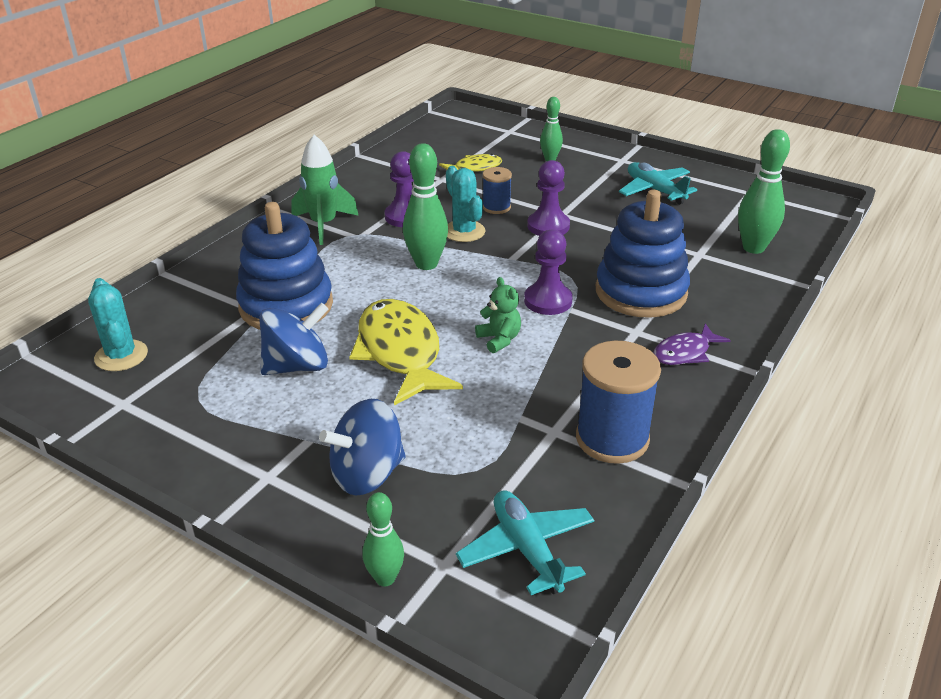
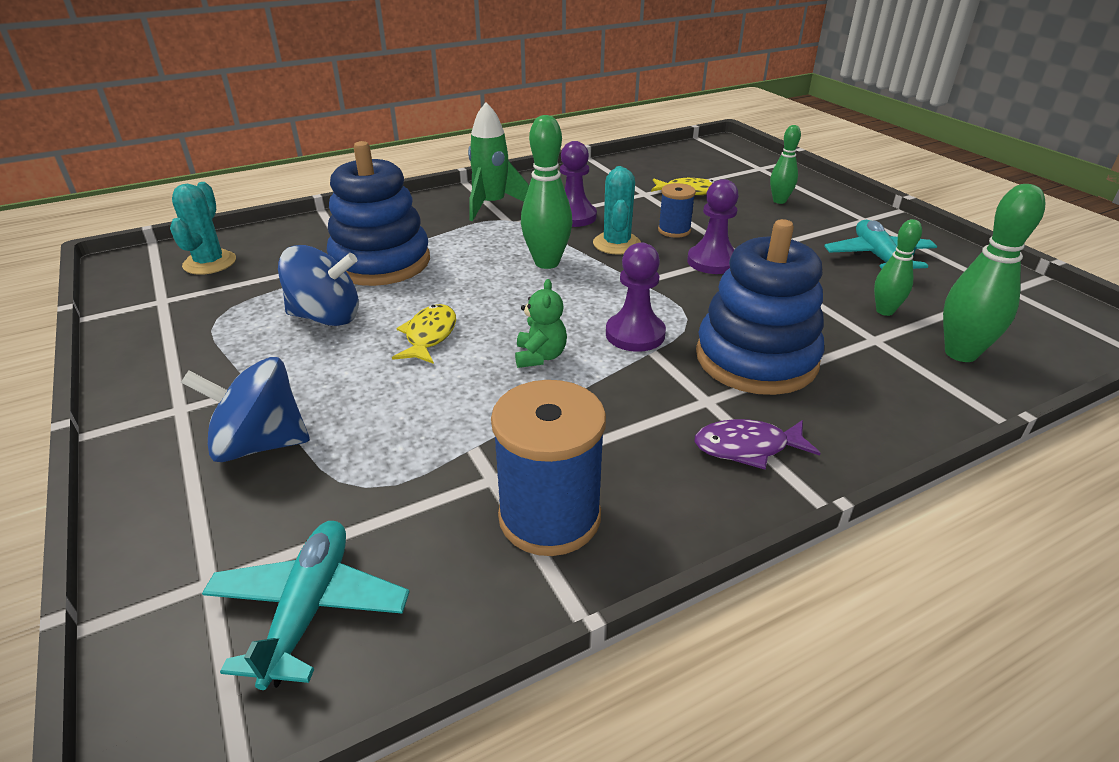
camera: 30 degrees right, 0 degrees up
yellow fish [349,299,463,406] -> yellow fish [392,304,456,364], size x0.53
green bowling pin [362,492,404,586] -> green bowling pin moved to [874,219,922,316]

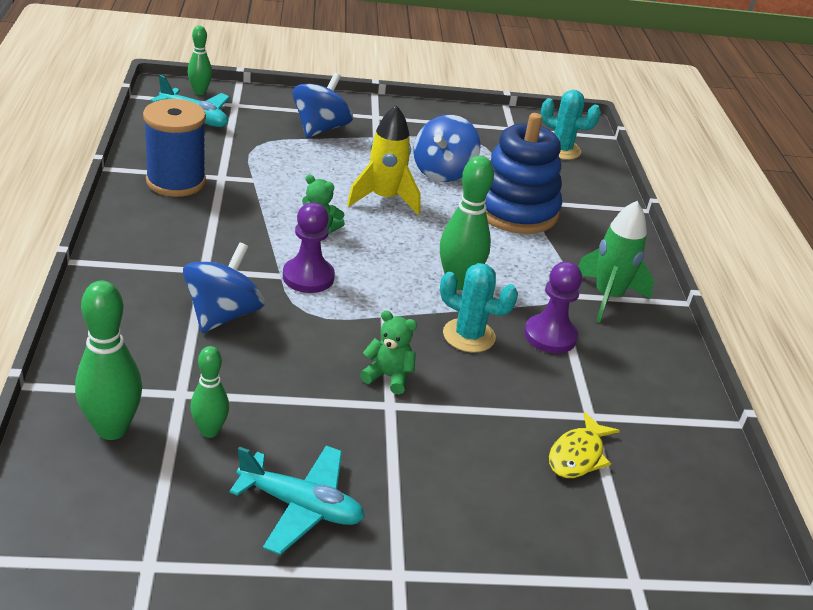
camera: 110 degrees right, 0 degrees up
yellow fish [392,304,456,364] -> yellow rocket [347,105,421,215]
blue spool [658,183,696,238] -> none
purple pawn [687,179,739,274] -> green teddy bear [360,311,417,394]
purple fish [695,419,821,470] -> none
blue stacking toy [696,219,824,395] -> blue spinning top [183,242,265,333]
green bowling pin [770,125,801,204] -> green bowling pin moved to [187,26,212,95]

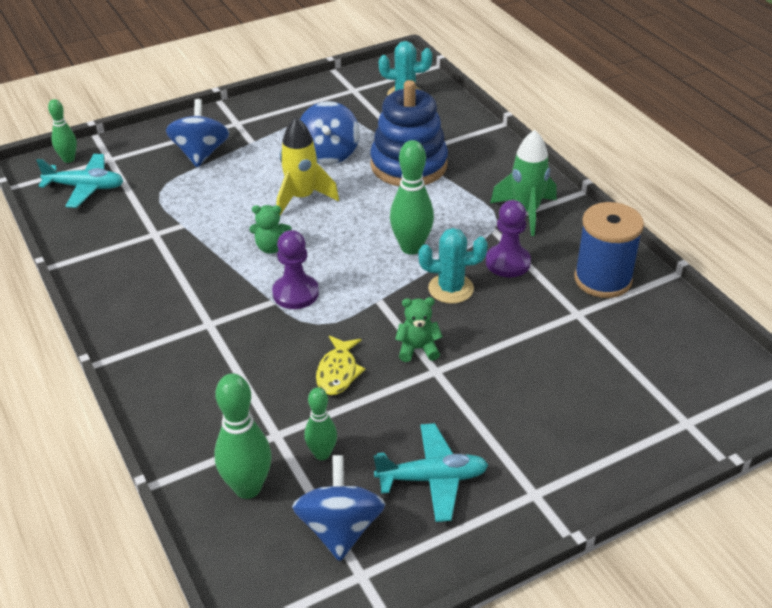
camera: 20 degrees left, 5 degrees up
blue spool [143,99,206,197] -> blue spool moved to [574,202,644,298]
blue spinning top [183,242,265,333] -> blue spinning top moved to [292,455,385,561]
yellow fish [549,412,620,478] -> yellow fish moved to [316,336,365,395]

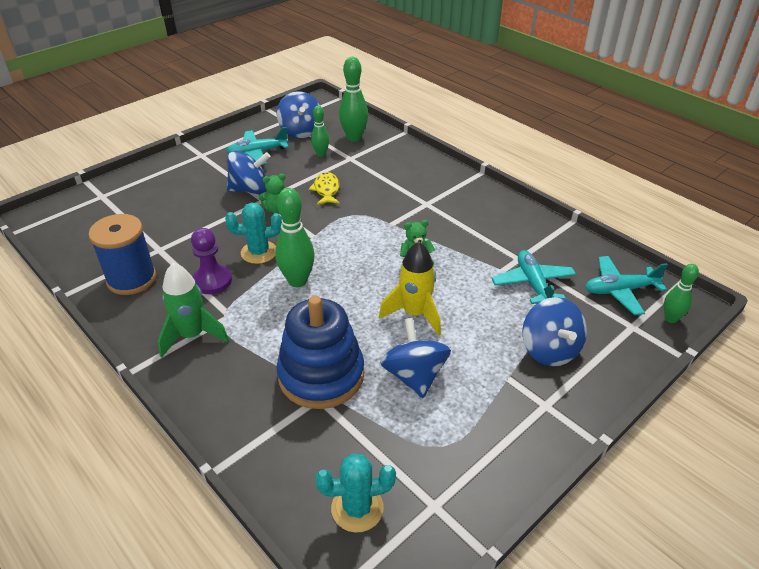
camera: 165 degrees right, 0 degrees up
purple pawn [272,230,319,309] -> none
none -> blue spinning top [227,151,270,194]
none -> turquoise plane [492,250,576,304]

